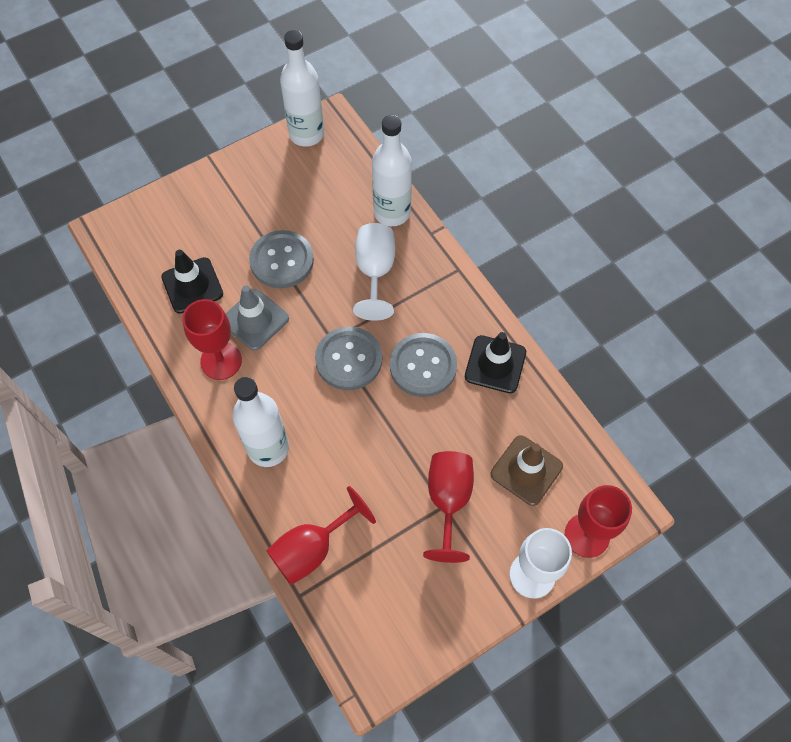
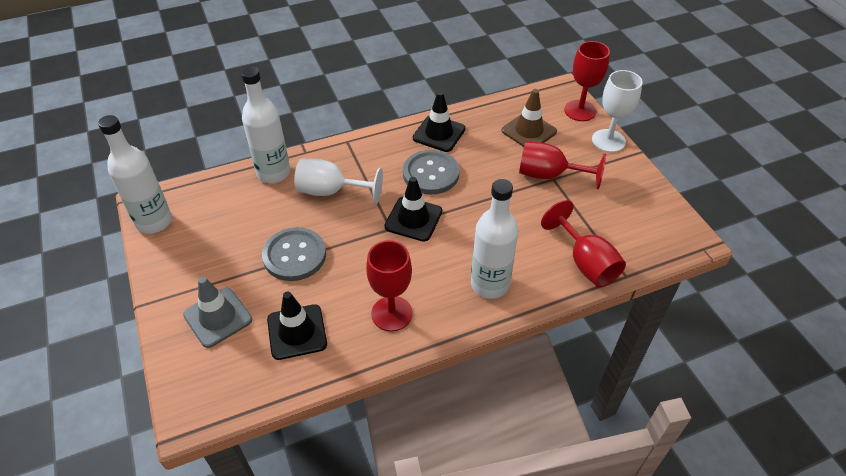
camera: 80 degrees left, 15 degrees down
grey traffic cone [226,285,289,350] -> grey traffic cone moved to [183,277,252,348]
grey button [315,327,382,390] -> black traffic cone [384,177,442,241]

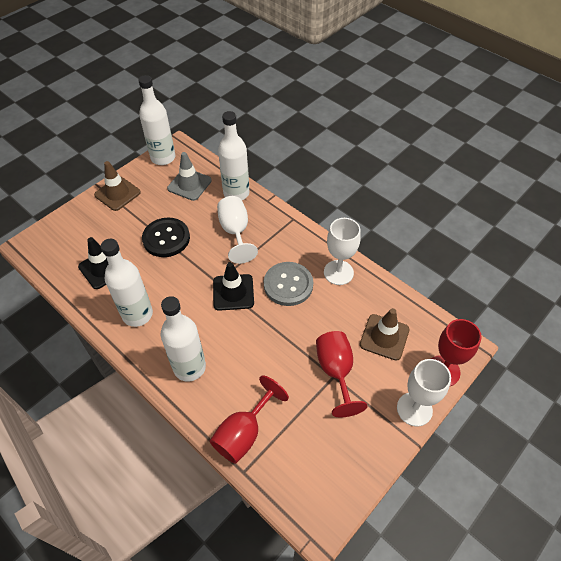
camera: 65 degrees right, 5 degrees up
grey traffic cone [183,277,252,348] -> grey traffic cone moved to [167,152,212,201]
grey button [262,227,326,281] -> black button [142,218,190,257]
red goblet [366,240,413,331] -> white bottle [101,239,153,327]
black traffic cone [413,91,465,152] -> white goblet [324,218,361,285]
none -> brown traffic cone [94,161,141,211]

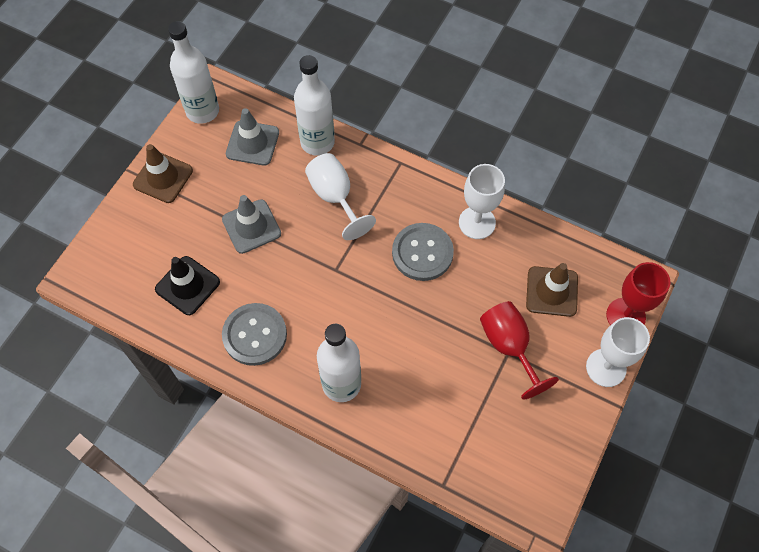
camera: 15 degrees left, 10 degrees up
white bottle [101,239,153,327] -> grey button [222,303,287,366]
black button [142,218,190,257] -> grey traffic cone [222,195,281,254]
red goblet [210,375,289,464] -> none
black traffic cone [213,262,254,311] -> none

